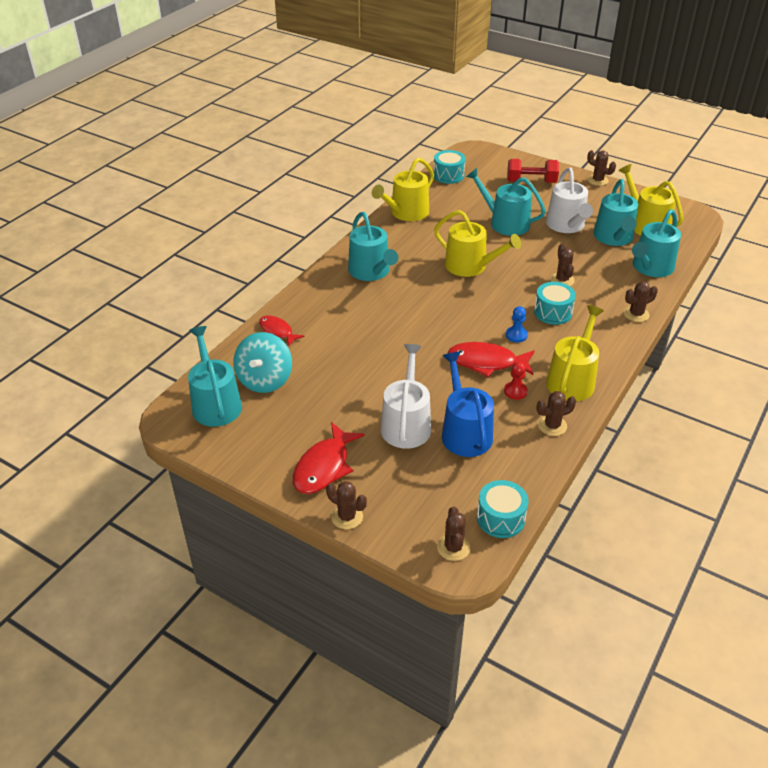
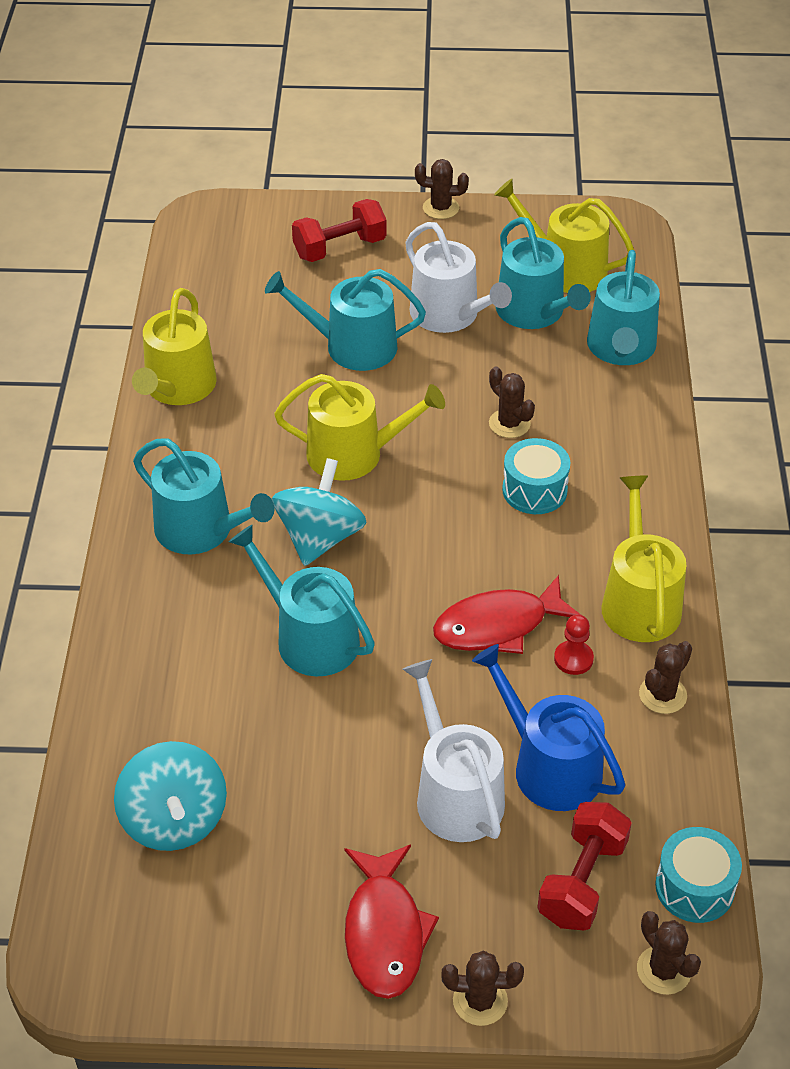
camera: 30 degrees left, 5 degrees up
turquoise watering can [188,326,242,427] -> turquoise watering can moved to [229,525,375,677]
red fish [259,315,305,346] -> none
turquoise drum [433,150,466,184] -> none
blue pawn [506,306,528,342] -> none
brown cactus [624,281,658,322] -> none
none -> turquoise spinning top [272,458,367,566]
none -> red dumbbell [537,802,632,930]

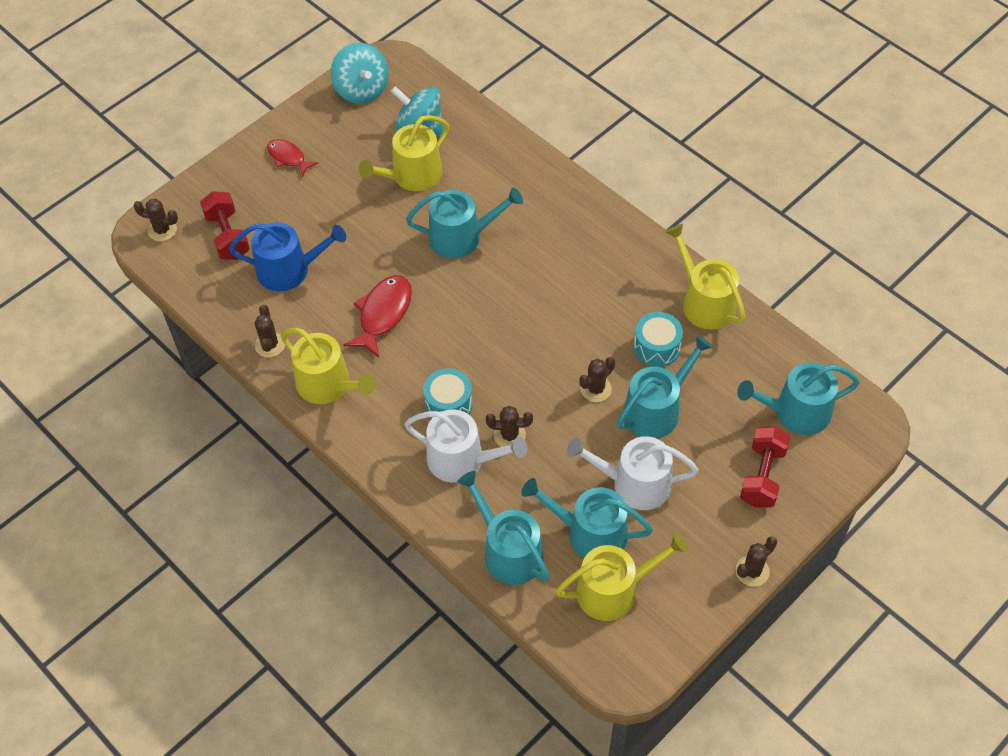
camera: 135 degrees right, 10 degrees up
turquoise watering can [133,439,275,554] -> turquoise watering can moved to [737,362,860,435]
turquoise spinning top [272,458,367,566] -> turquoise spinning top moved to [331,43,389,104]
yellow watering can [274,374,445,481] -> yellow watering can moved to [359,115,449,191]
red fish [344,845,439,999] -> red fish [267,139,318,177], size x0.63
white watering can [403,659,505,842] -> white watering can moved to [404,410,527,483]
brown cactus [441,950,524,1026] -> brown cactus moved to [579,357,615,402]
red pawn [554,615,594,675] -> none
turquoise drum [655,827,742,923] -> turquoise drum moved to [634,312,683,367]

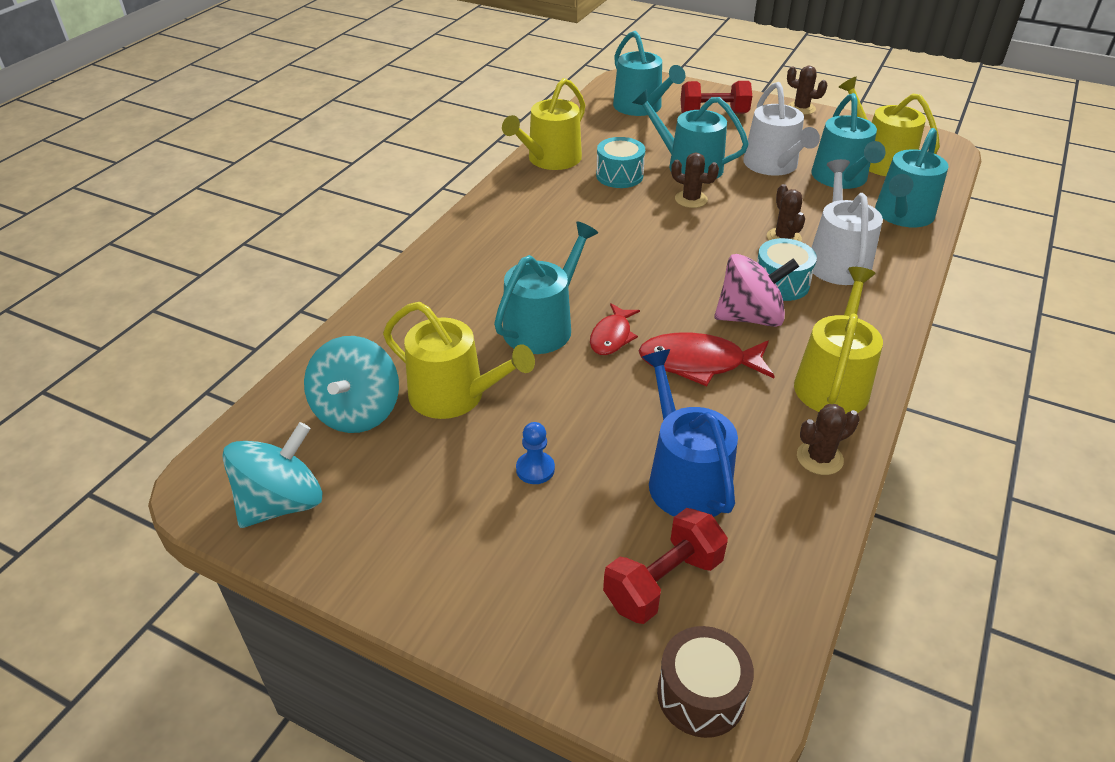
camera: 110 degrees left, 15 degrees down
brown cactus [133,199,178,241] -> brown drum [657,626,754,738]
red fish [267,139,318,177] -> red fish moved to [590,303,640,355]
turquoise watering can [406,188,523,258] -> turquoise watering can turned 60 degrees clockwise [494,221,598,354]
none -> blue pawn [516,422,555,484]
none -> pink spinning top [714,254,799,327]

